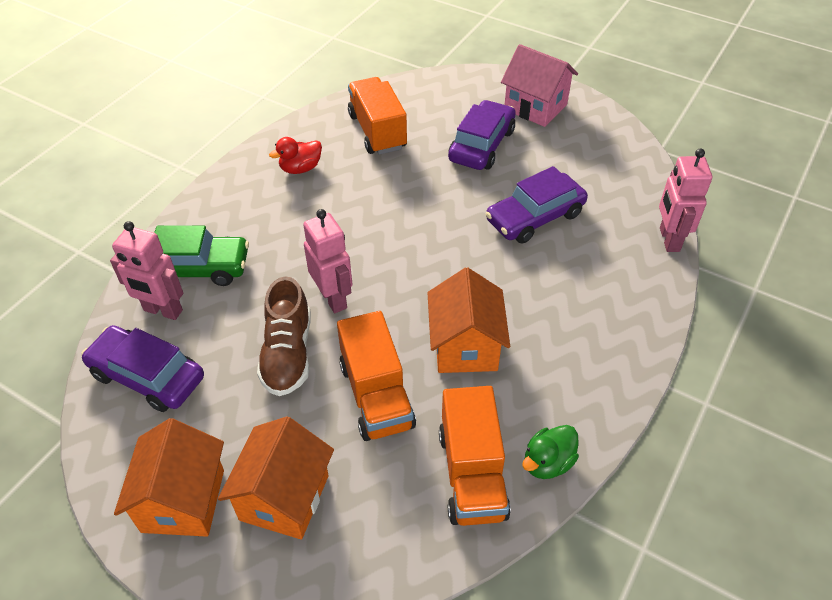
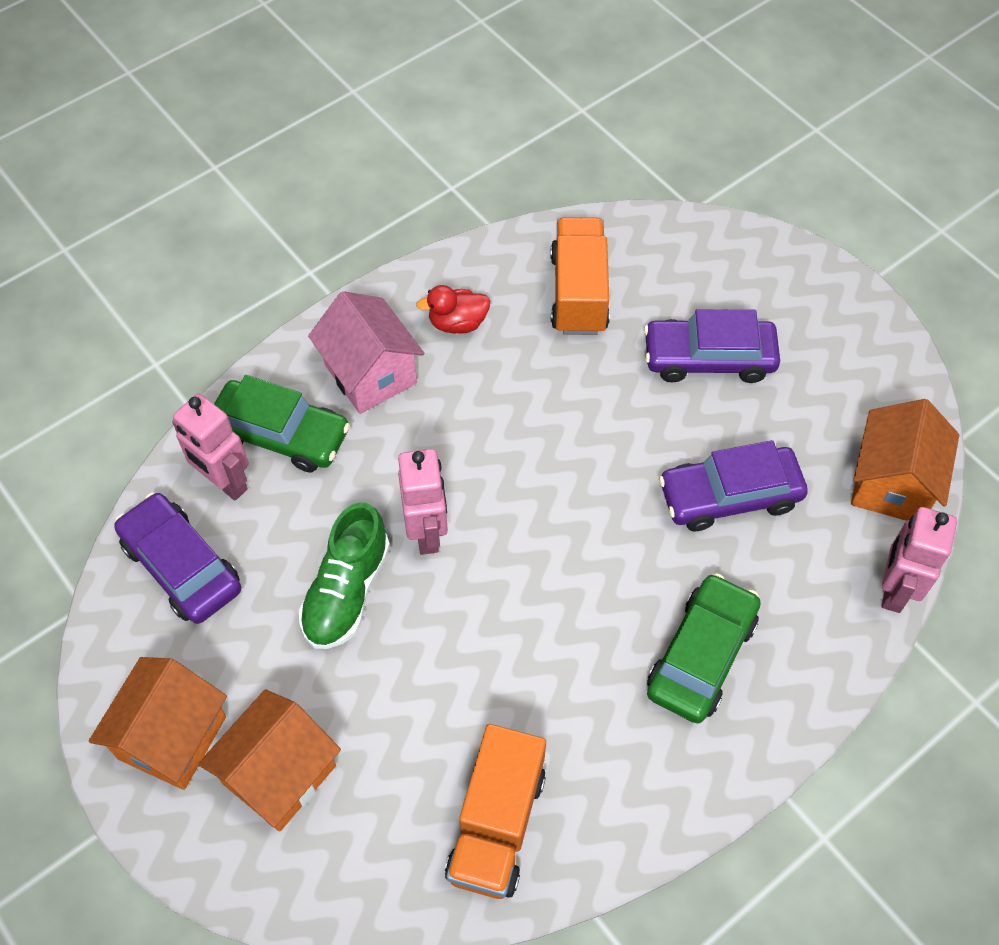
camera: 20 degrees right, 10 degrees up
brown shoe [257,276,311,396] -> green shoe [299,502,390,649]
orange truck [337,311,416,441] -> none
orange house [427,267,510,373] -> orange house moved to [851,399,959,521]
purple car [448,100,516,170] -> purple car turned 135 degrees counterclockwise [644,309,780,383]
pink house [501,44,578,127] -> pink house moved to [308,291,424,414]
green duck [522,425,579,479] -> none
none -> green car [647,573,761,723]

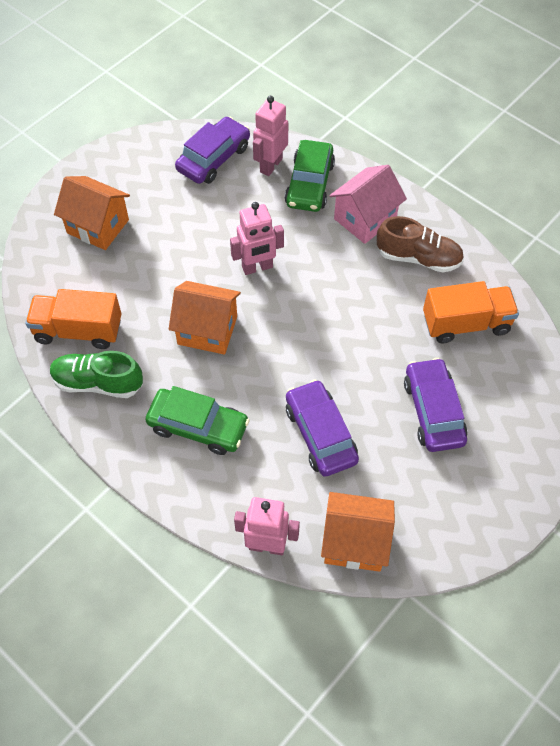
camera: 80 degrees right, 0 degrees up
orange house [89,657,227,790] -> orange house moved to [169,281,241,355]
green shoe [299,502,390,649] -> green shoe moved to [50,351,143,398]
red duck [416,285,490,334] -> brown shoe [377,216,464,272]

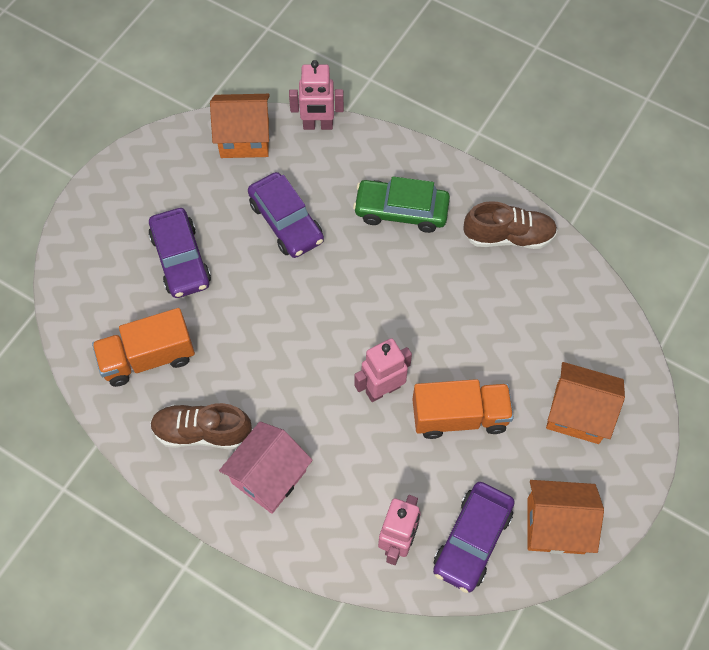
camera: 170 degrees right, 5 degrees up
orange truck [25,289,121,349] -> orange truck moved to [412,379,514,439]
green shoe [50,351,143,398] -> brown shoe [464,201,558,249]
orange house [169,281,241,355] -> orange house moved to [527,480,604,554]
green car [285,140,335,212] -> none

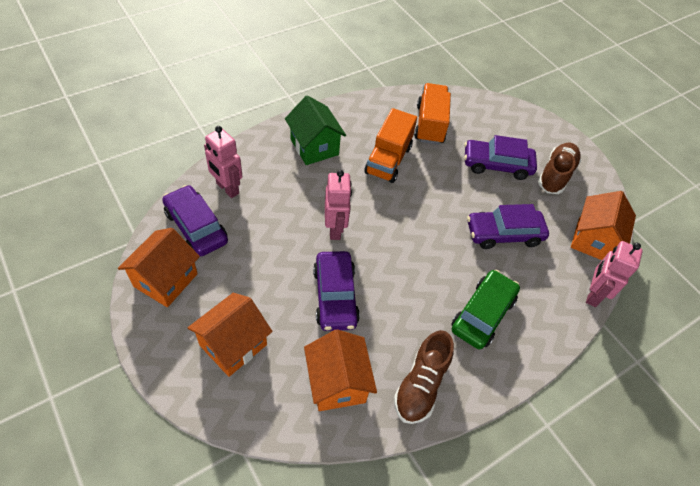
camera: 110 degrees right, 10 degrees down
brown shoe [150,403,252,449] -> brown shoe moved to [538,143,581,194]
pink house [219,421,313,514] -> green house [285,95,346,165]
orange truck [412,379,514,439] -> orange truck moved to [364,108,417,183]
none -> orange house [304,329,377,411]
none -> purple car [313,251,360,331]

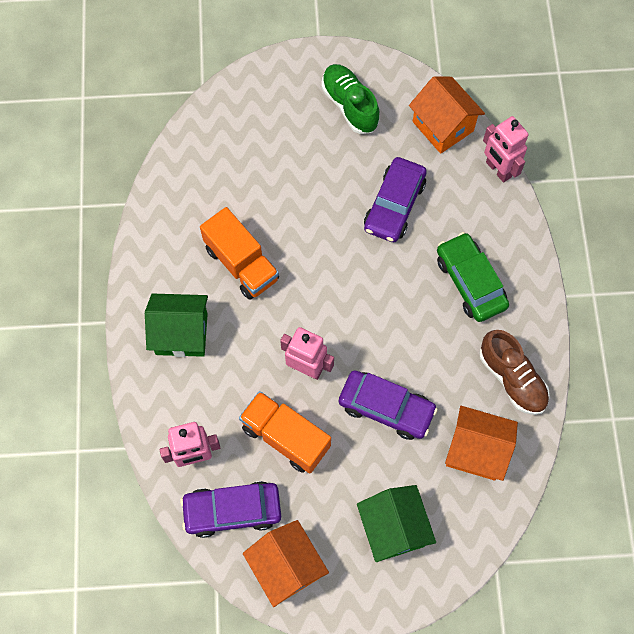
camera: 55 degrees left, 15 degrees up
orange house [187,293,272,377] -> green house [357,485,436,562]
orange truck [414,83,451,145] -> orange truck moved to [239,391,331,473]
purple car [464,135,537,180] -> none
brown shoe [538,143,581,194] -> green shoe [322,64,380,134]

